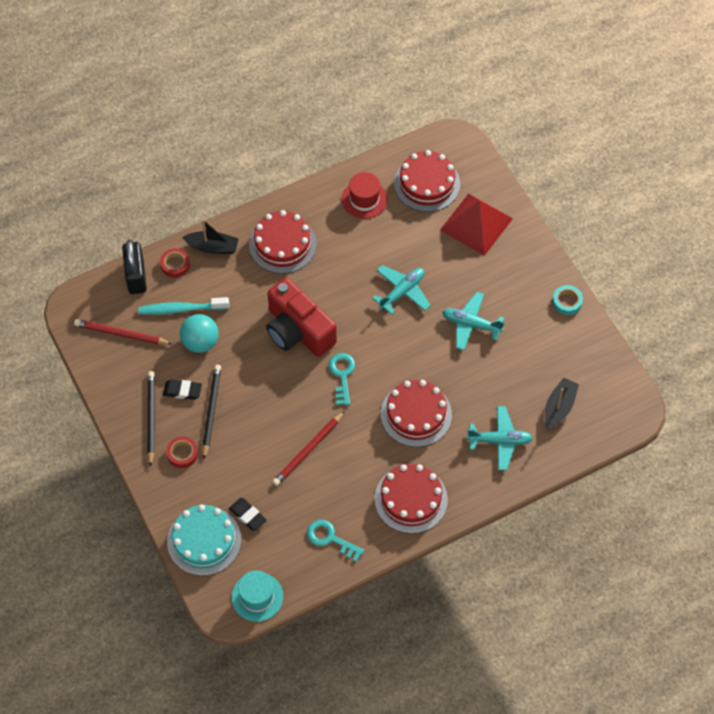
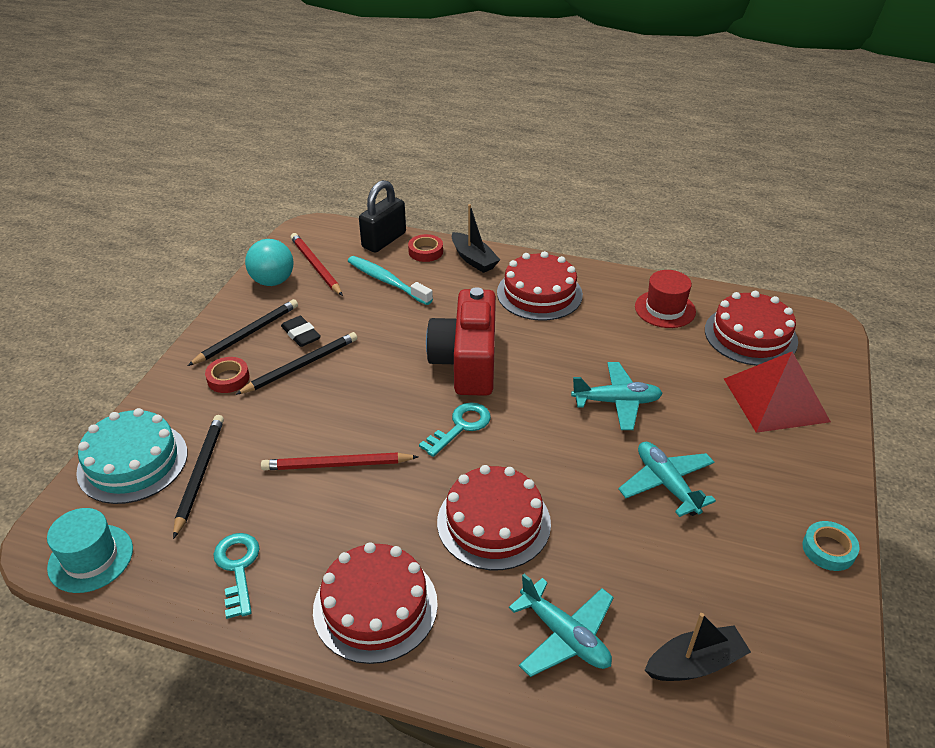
camera: 45 degrees right, 20 degrees down
turquoise ball [180,314,219,353] -> turquoise ball moved to [245,239,293,286]
black eraser [229,498,267,531] -> black pencil [173,415,224,539]

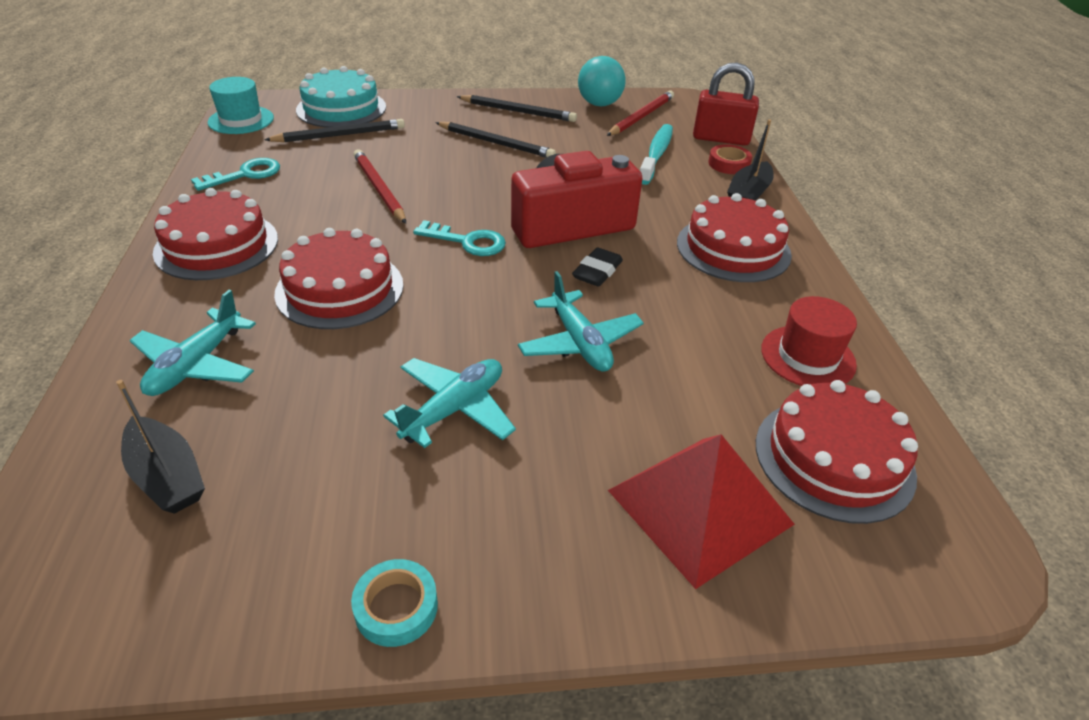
camera: 65 degrees right, 0 degrees up
red tape [205,357,250,393] -> none
black eraser [281,316,321,347] -> black eraser moved to [572,247,623,287]
black padlock [359,180,406,253] -> red padlock [693,63,759,146]

